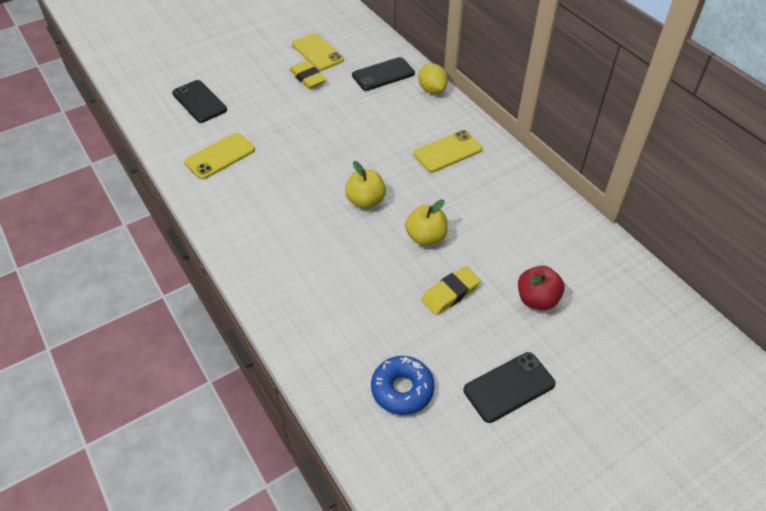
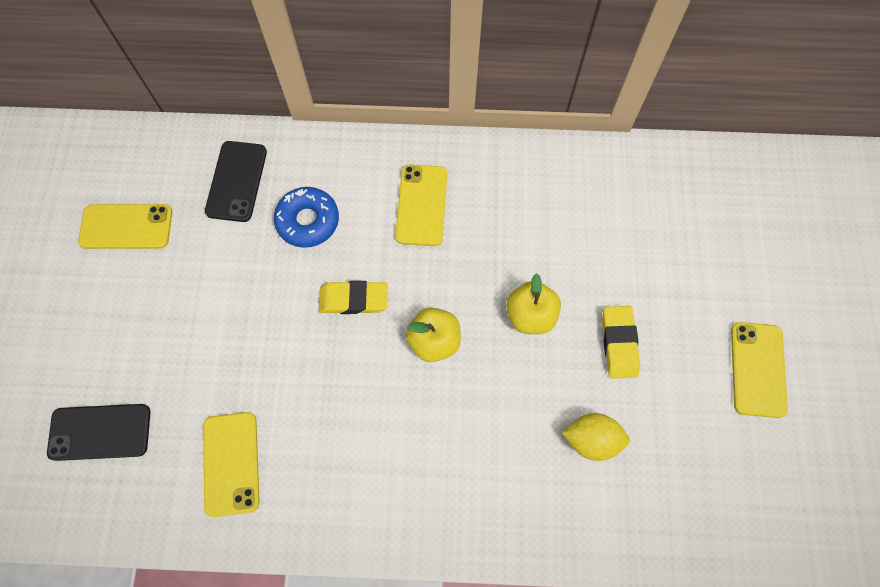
camera: 55 degrees left, 20 degrees up
yellow eraser [289,61,326,89] -> yellow eraser moved to [319,281,388,314]
blue donut [371,356,435,415] -> blue donut moved to [274,187,339,248]
yellow lemon [418,63,448,94] -> yellow lemon moved to [562,413,630,461]
black phone [464,352,555,423] -> yellow phone [731,322,788,418]
red apple [518,266,565,310] -> none

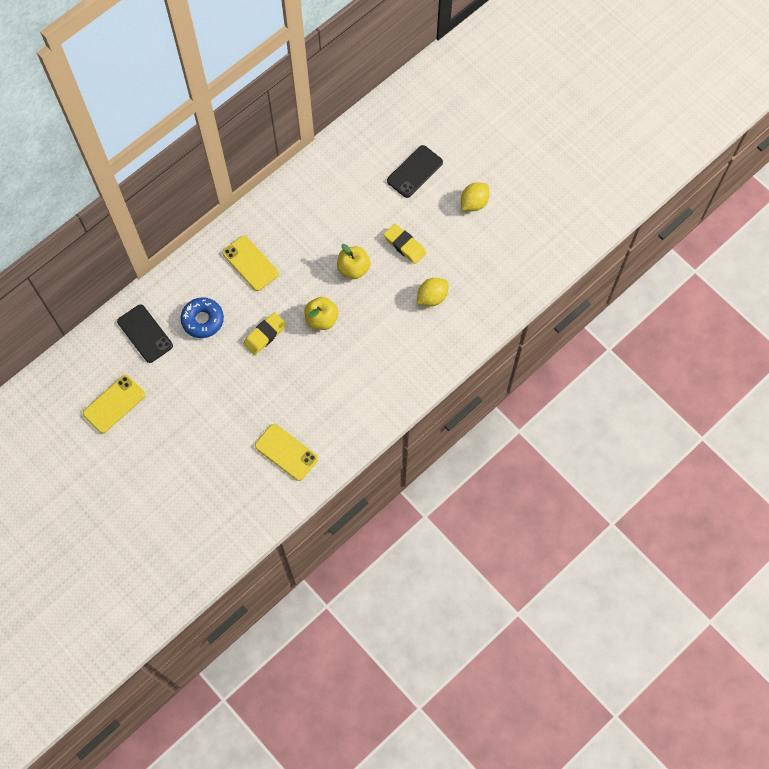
camera: 45 degrees left, 0 degrees up
black phone [47,404,150,461] -> black phone moved to [387,145,443,198]
yellow phone [731,322,788,418] -> yellow lemon [461,182,490,211]

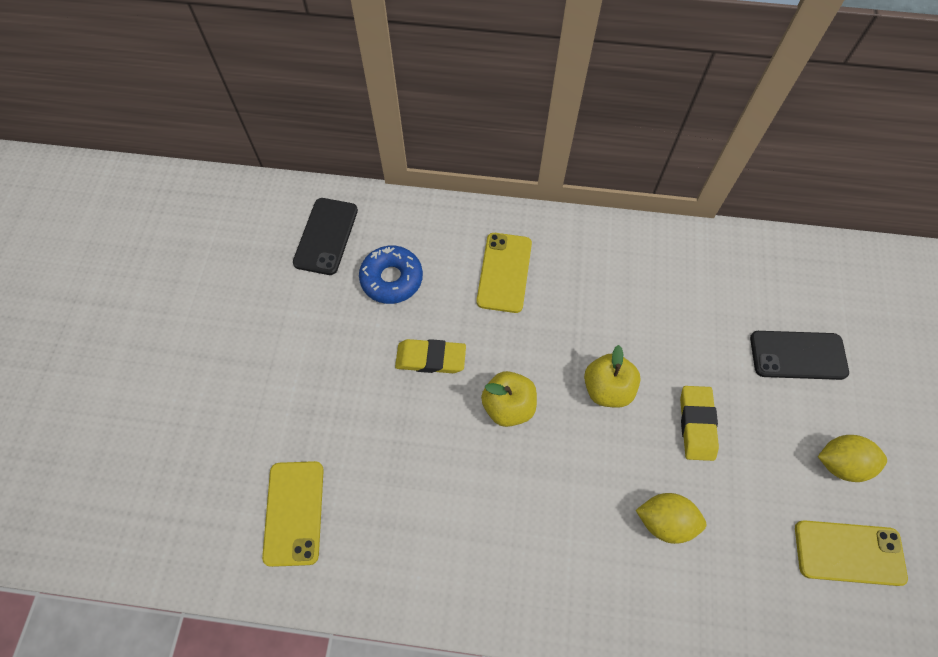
camera: 50 degrees right, 5 degrees down
yellow phone [83,375,145,433] -> yellow phone moved to [795,520,908,586]

